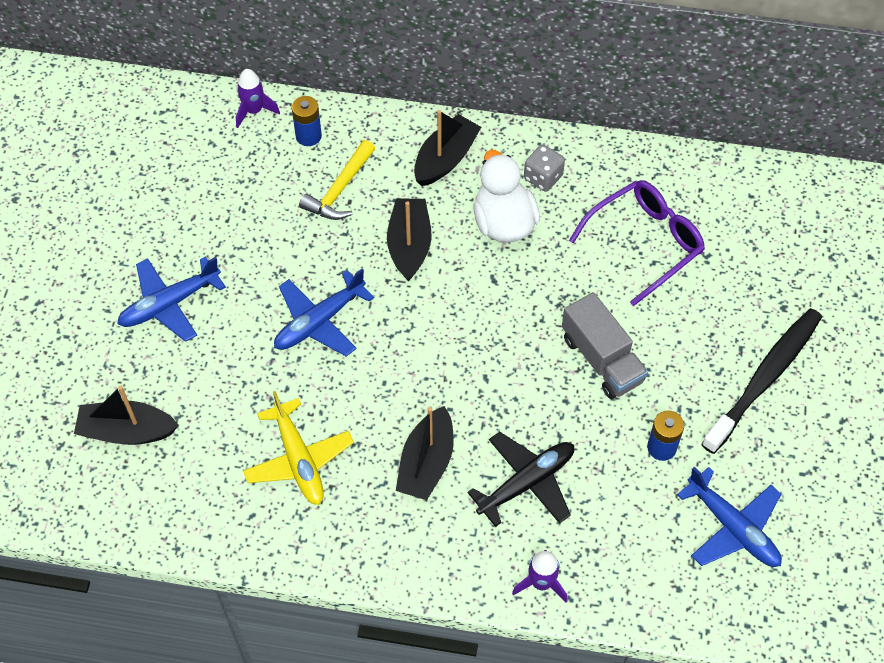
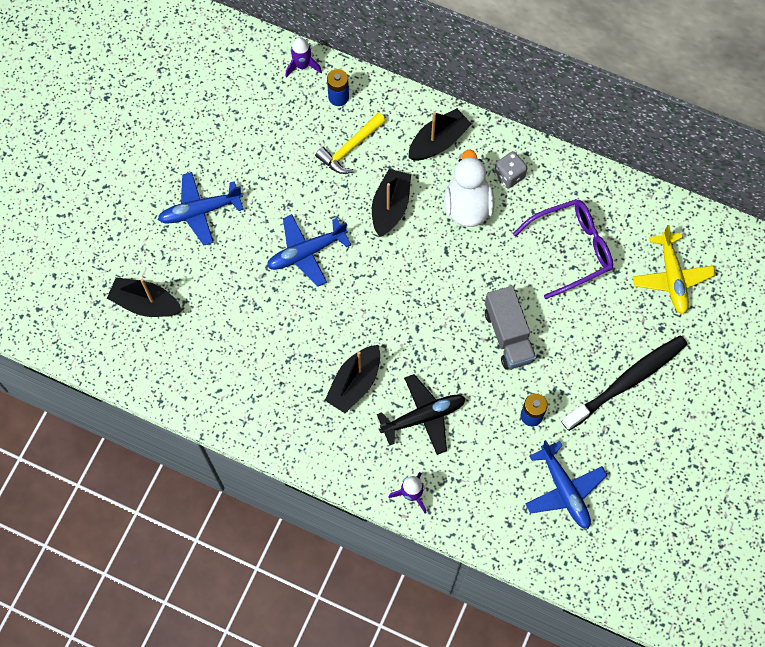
camera: 15 degrees right, 10 degrees up
yellow plane [243,391,354,505] -> yellow plane moved to [633,225,716,315]

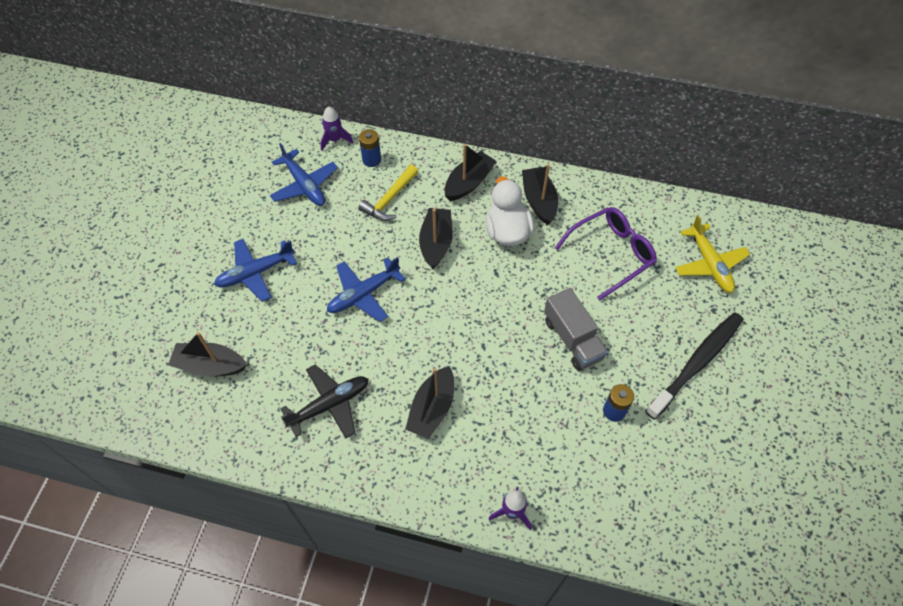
camera: 10 degrees left, 10 degrees down
black plane [377,374,466,455] -> black plane moved to [280,365,369,438]
grey dice [494,151,527,189] -> black boat [522,164,558,225]
blue plane [525,440,607,529] -> blue plane moved to [270,143,338,206]

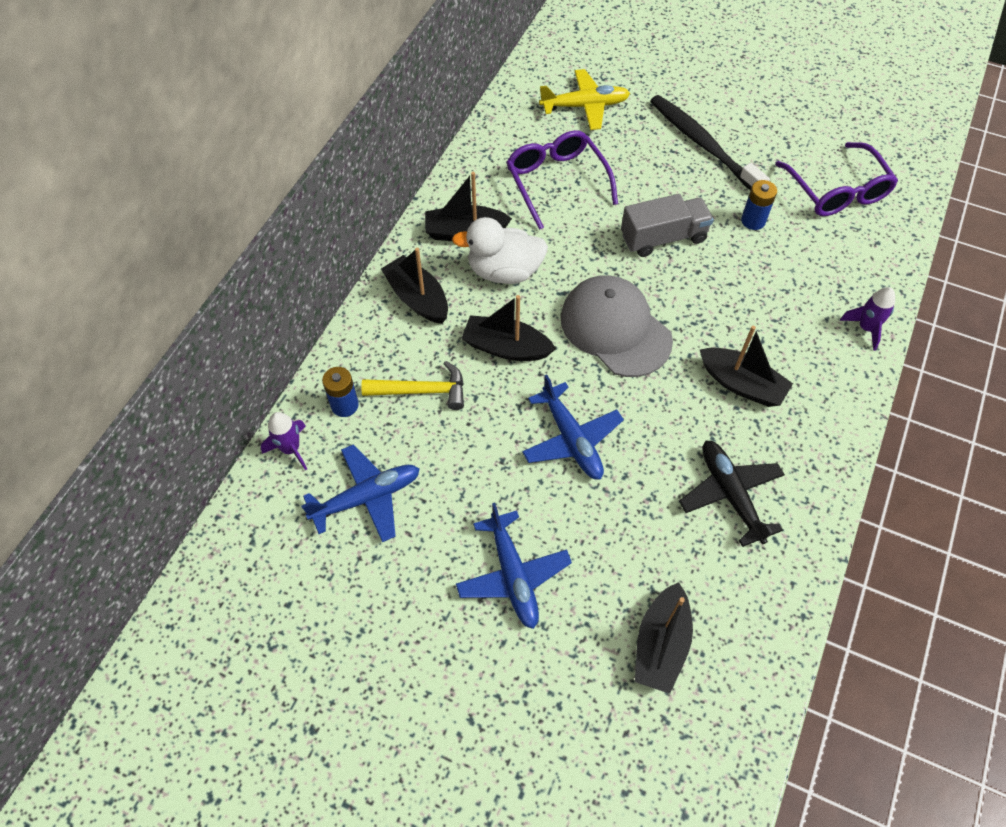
camera: 80 degrees left, 0 degrees up
yellow hammer [358,165,418,221] -> yellow hammer turned 45 degrees counterclockwise [361,361,464,410]
none -> grey cap [561,275,673,377]
none -> purple glasses [775,142,898,216]

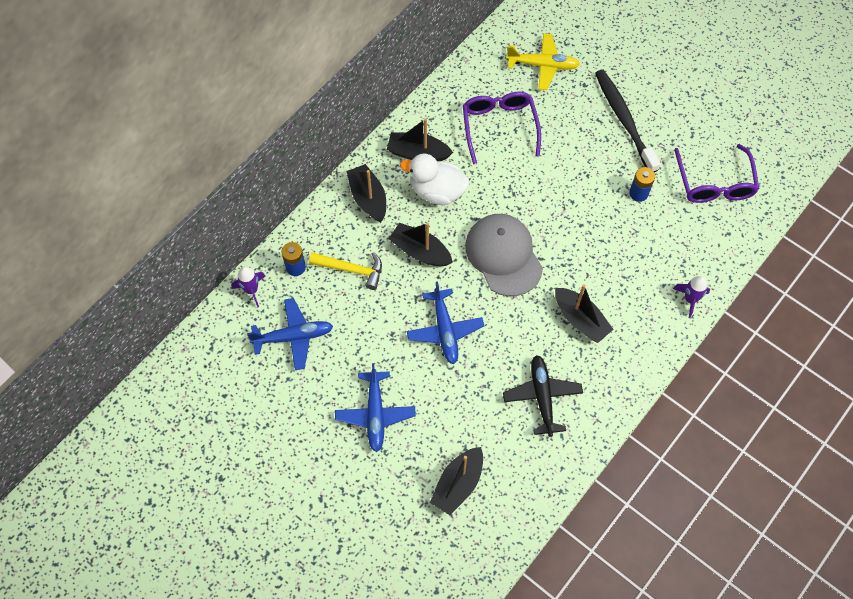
camera: 15 degrees right, 5 degrees up
grey truck [621,194,714,257] -> none

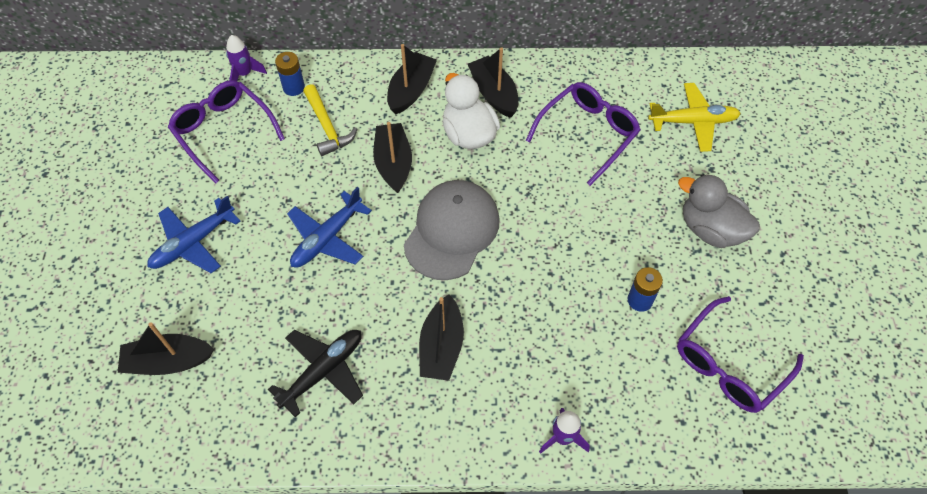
camera: 50 degrees right, 5 degrees down
blue plane [247,298,333,370] -> purple glasses [168,80,285,183]
yellow plane [506,33,580,90] -> yellow plane turned 60 degrees counterclockwise [648,83,741,152]
black toothbrush [595,70,660,173] -> grey duck [678,174,760,248]

